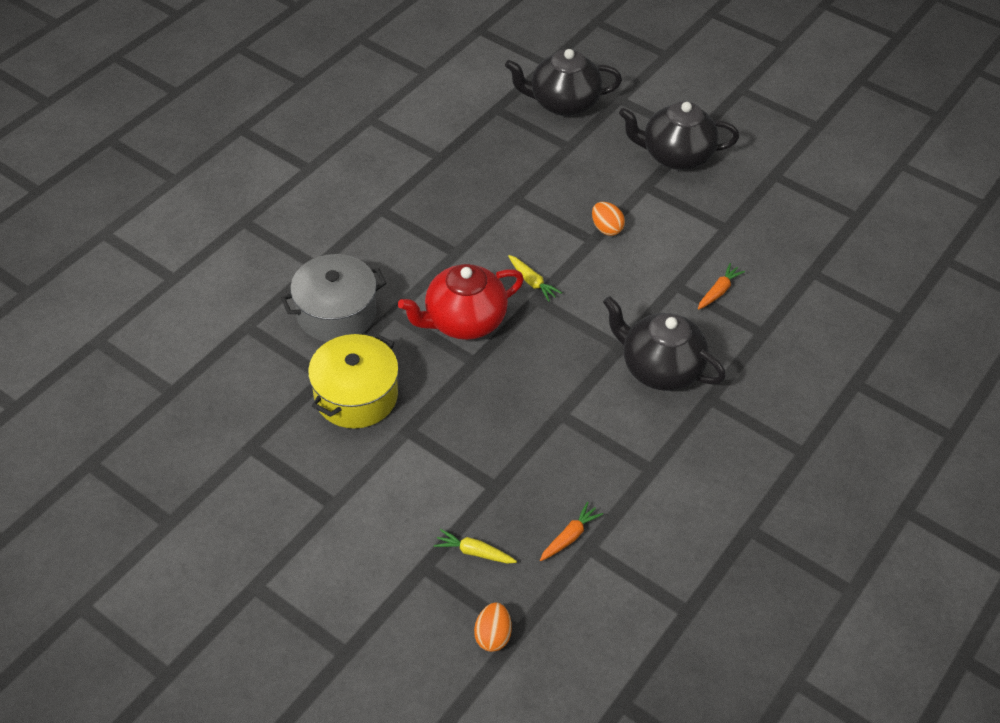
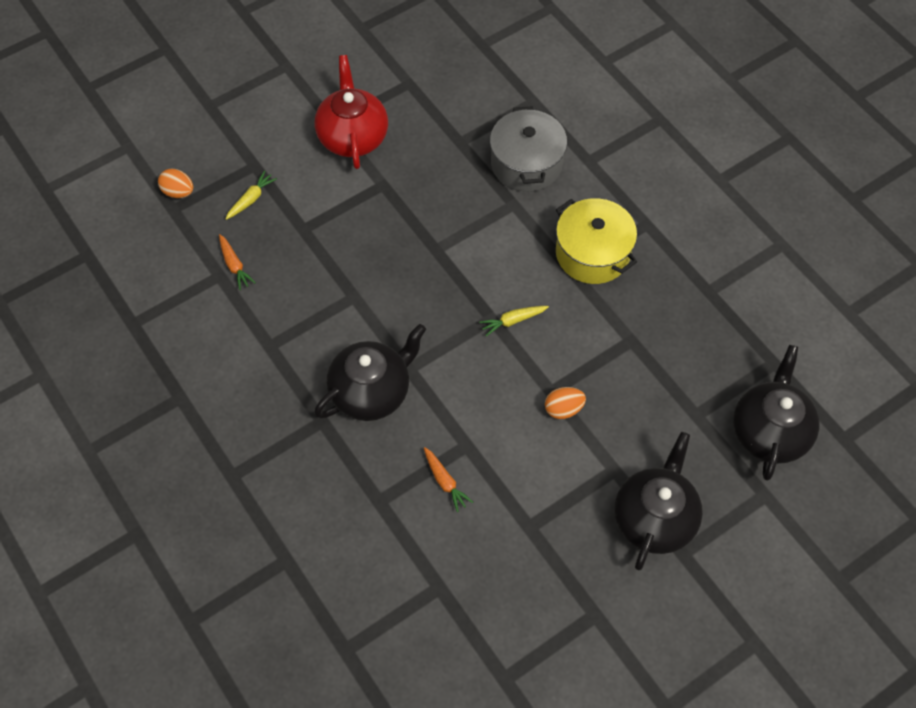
camera: 110 degrees right, 10 degrees up
yellow pot [308,333,399,429] -> yellow pot moved to [556,198,637,284]
red teapot [398,264,524,340] -> red teapot moved to [315,55,388,169]

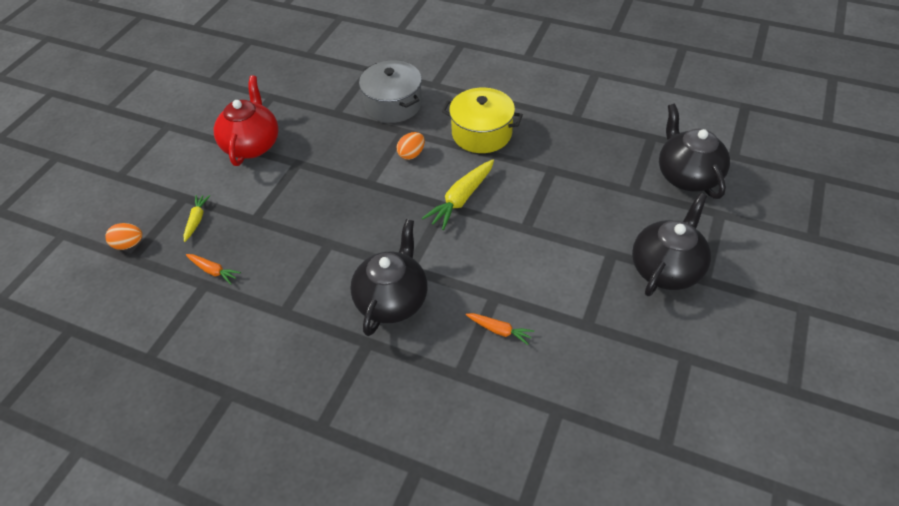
camera: 30 degrees left, 10 degrees down
red teapot [315,55,388,169] -> red teapot turned 45 degrees clockwise [214,75,279,166]
yellow carrot [479,306,549,336] -> yellow carrot [422,160,494,230], size x1.72
orange egg [545,387,586,419] -> orange egg moved to [397,132,425,160]
black teapot [615,432,703,571] -> black teapot turned 45 degrees clockwise [632,193,711,296]

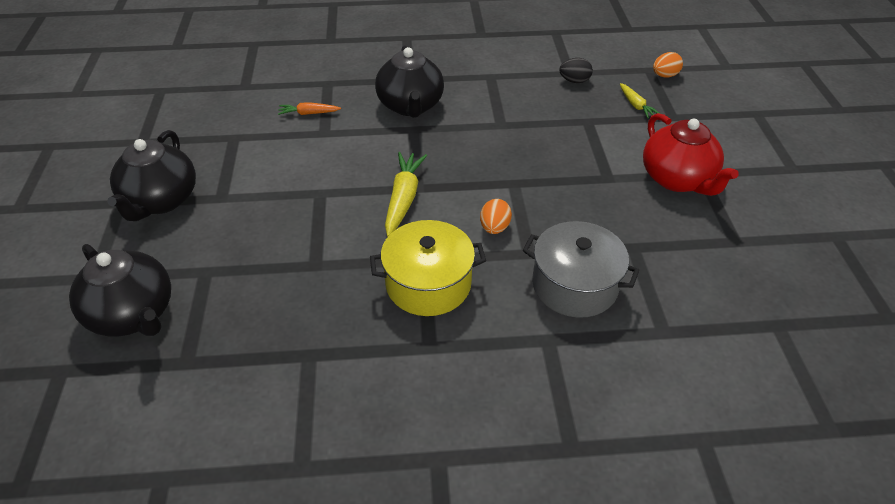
camera: 150 degrees right, 5 degrees down
orange carrot [186,254,241,285] -> black egg [559,58,593,83]

